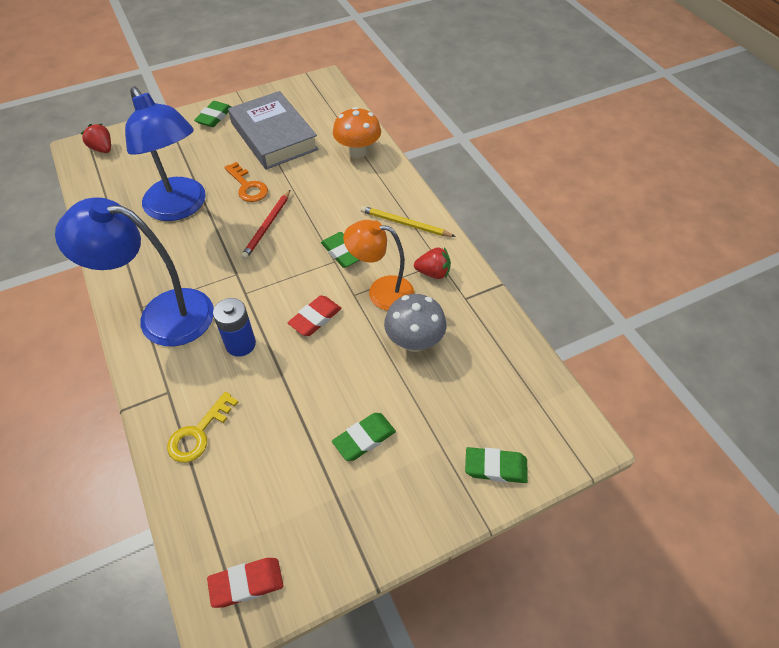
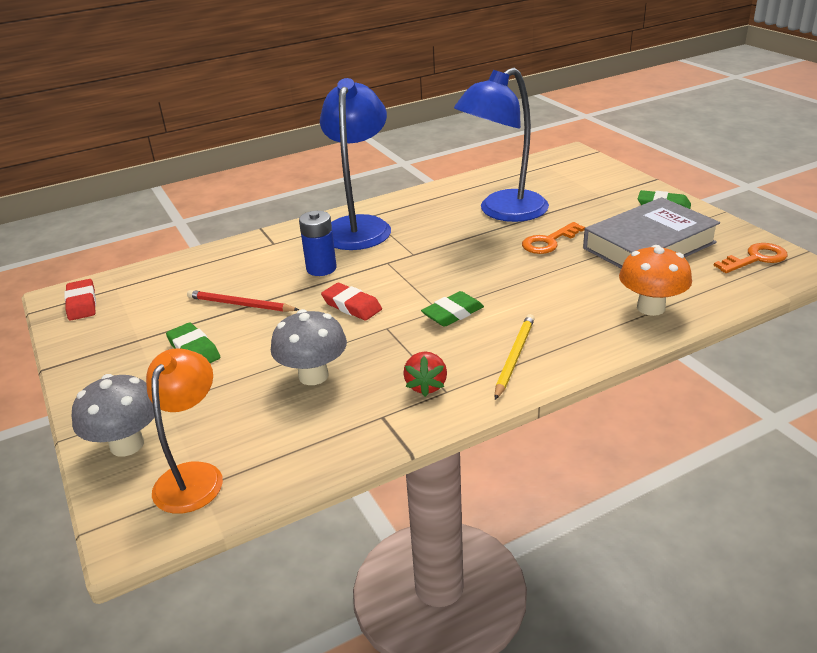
camera: 90 degrees right, 20 degrees down
red strawberry [81,124,111,153] -> none
yellow key [167,392,238,462] -> none
red pencil [241,190,290,260] -> red pencil moved to [187,290,299,312]
orange lamp [343,220,414,311] -> orange lamp moved to [146,348,223,514]
green eraser [465,447,528,483] -> grey mushroom [72,374,154,456]
none -> orange key [713,243,788,273]

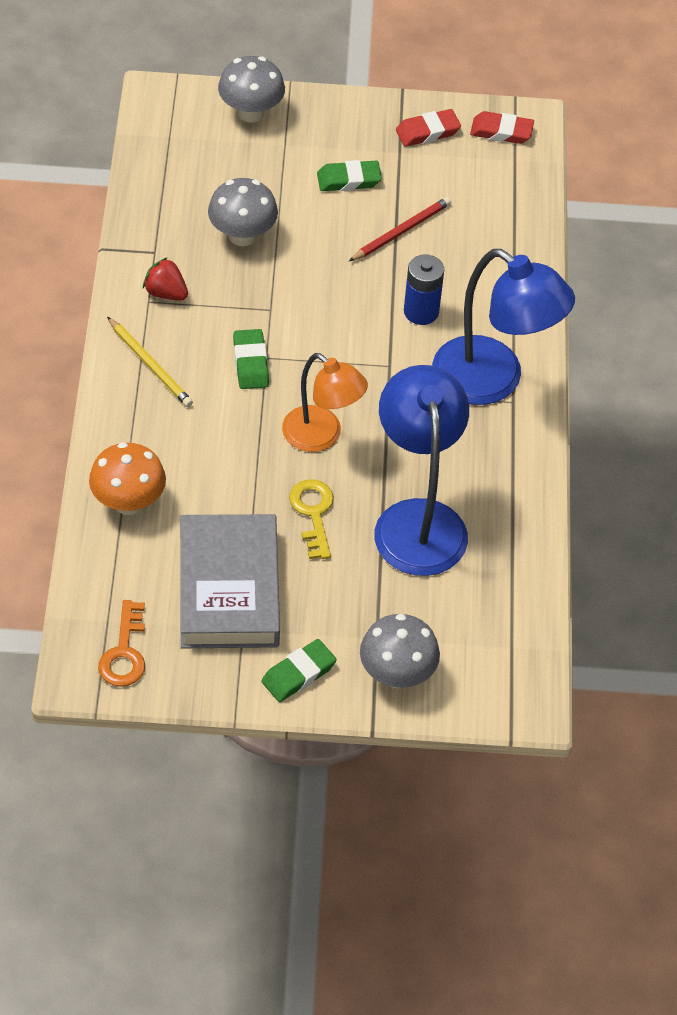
camera: 115 degrees right, 20 degrees up
orange lamp [146,348,223,514] -> orange lamp moved to [282,353,368,452]
red eraser [321,283,382,321] -> red eraser moved to [396,109,461,147]
orange key [522,222,585,254] -> yellow key [289,479,334,559]
none -> grey mushroom [360,614,440,688]

